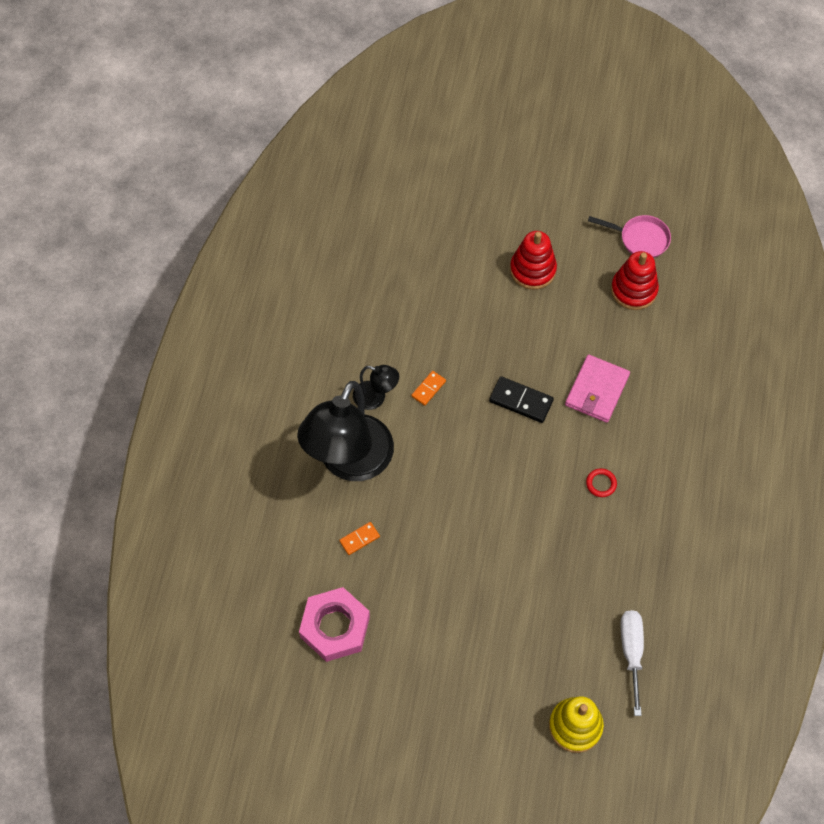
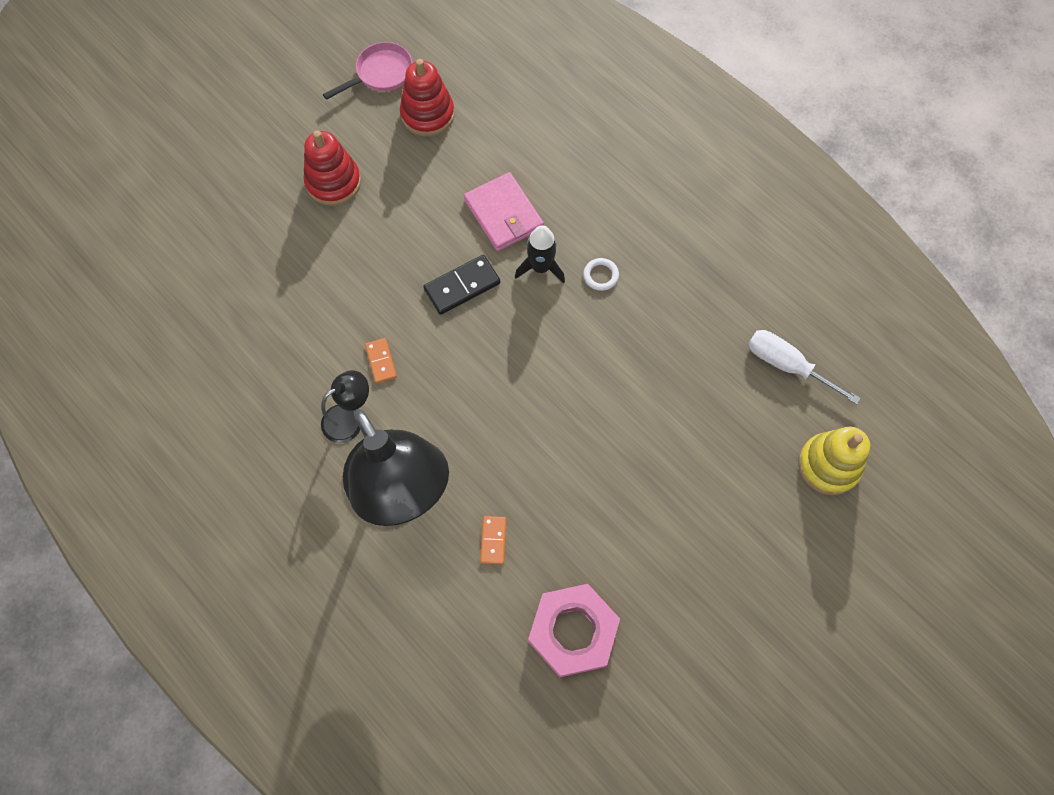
camera: 55 degrees left, 5 degrees up
red ring [586,468,617,497] -> white ring [583,258,619,291]
none -> black rocket [515,225,565,283]

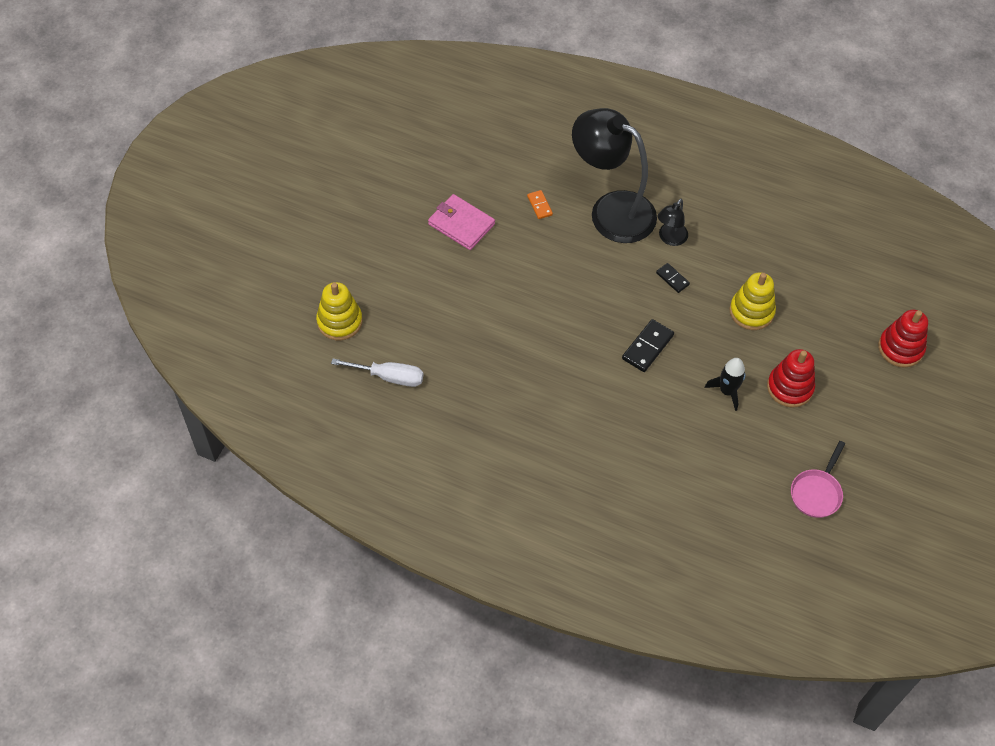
camera: 155 degrees right, 10 degrees down
orange domino [365,338,397,383] -> black domino [656,263,690,293]
red stacking toy [400,59,454,137] -> red stacking toy moved to [878,309,928,368]
pink wallet [464,172,544,251] -> pink wallet moved to [428,194,495,250]
black rocket [515,225,565,283] -> black rocket moved to [705,358,746,411]
pink nut [528,584,620,677] -> none
white ring [583,258,619,291] -> none
none -> yellow stacking toy [729,272,776,330]

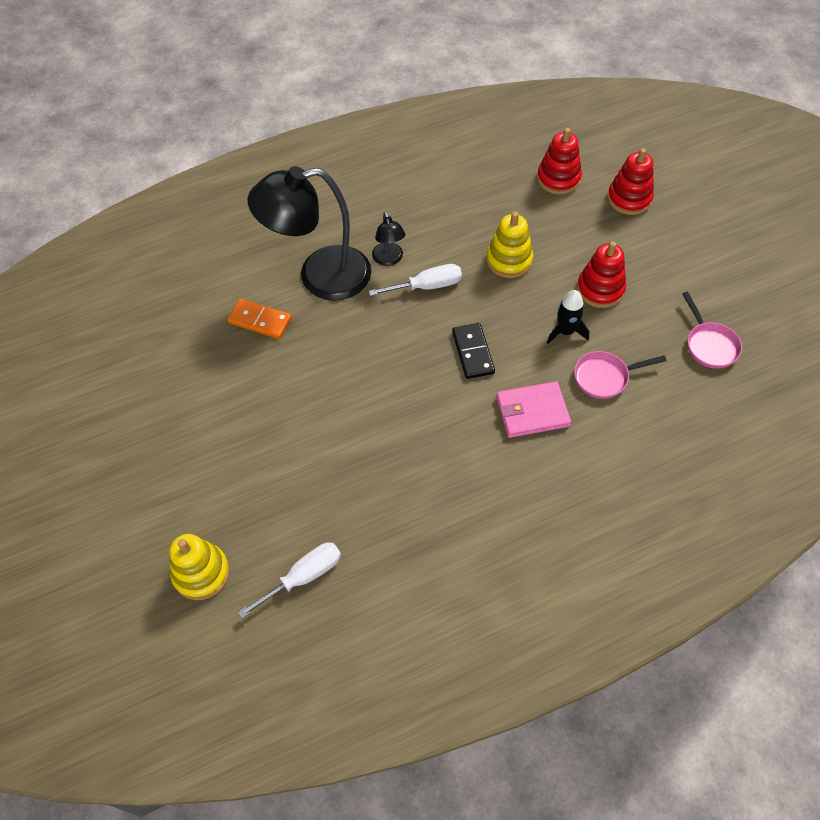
camera: 45 degrees left, 0 degrees up
pink wallet [428,194,495,250] -> pink wallet moved to [496,381,571,438]
orange domino [527,190,553,219] -> orange domino [227,299,292,339], size x1.65
black domino [656,263,690,293] -> white screwdriver [368,264,462,296]
none -> red stacking toy [537,128,582,194]
none -> pink pan [574,351,667,399]

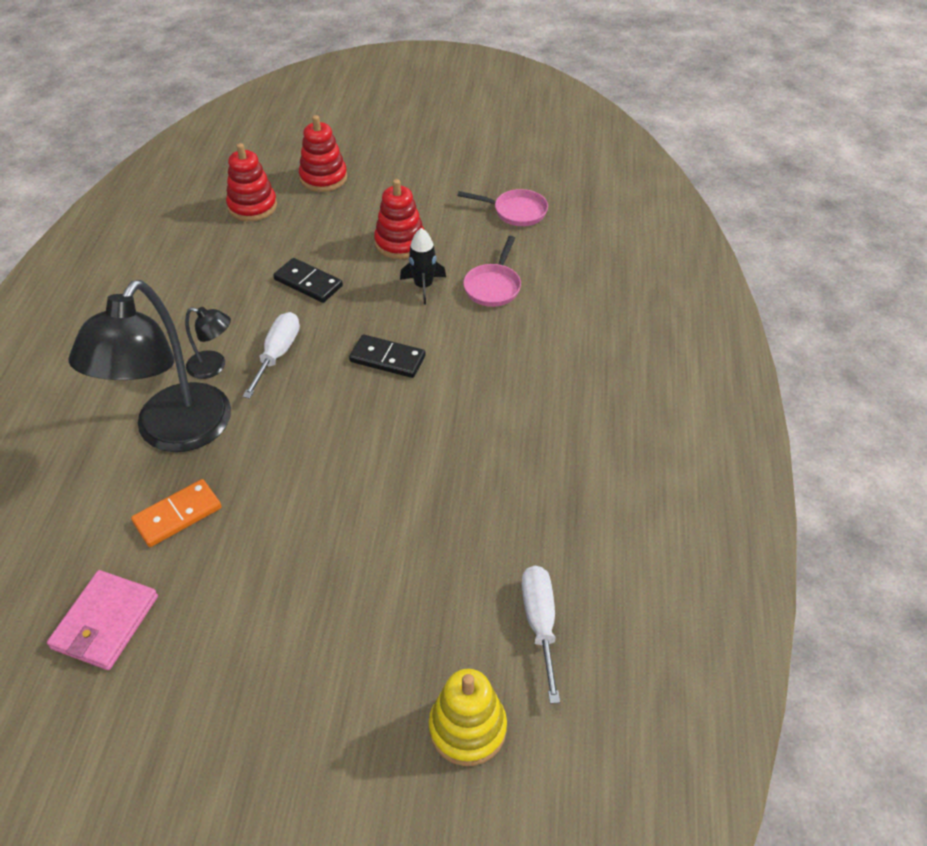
camera: 60 degrees left, 10 degrees down
yellow stacking toy [486,212,533,278] -> black domino [273,258,343,303]
pink wallet [496,381,571,438] -> pink wallet moved to [47,570,158,670]

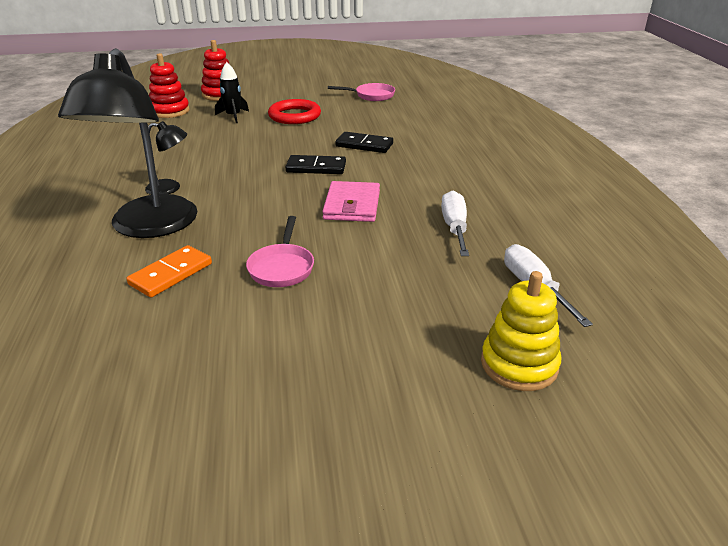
camera: 15 degrees left, 15 degrees down
pink wallet [47,570,158,670] -> pink wallet moved to [322,181,380,222]
white screwdriver [242,312,300,399] -> white screwdriver moved to [441,190,469,256]
black domino [273,258,343,303] -> black domino moved to [336,132,393,153]
red stacking toy [374,179,424,259] -> red ring [268,99,321,124]
black rocket [400,228,446,305] -> black rocket moved to [215,62,249,123]
pink pan [463,236,521,307] -> pink pan moved to [246,216,314,287]

